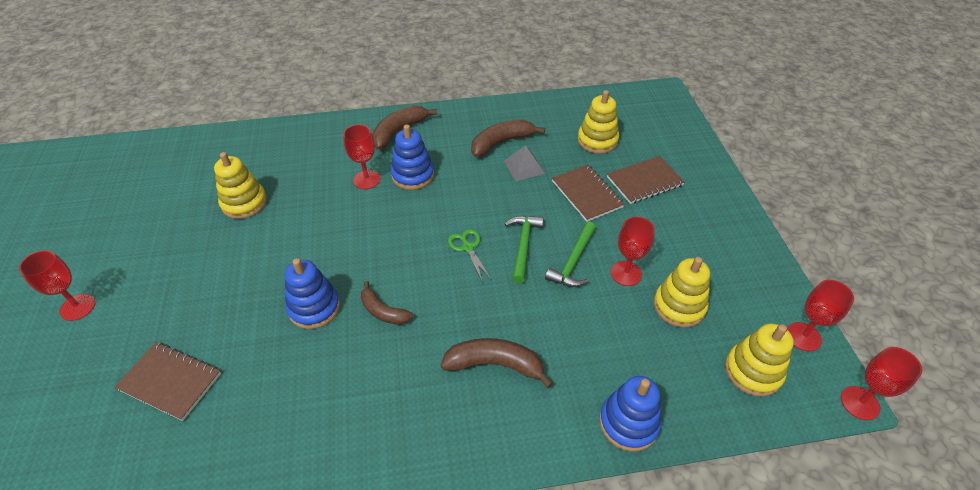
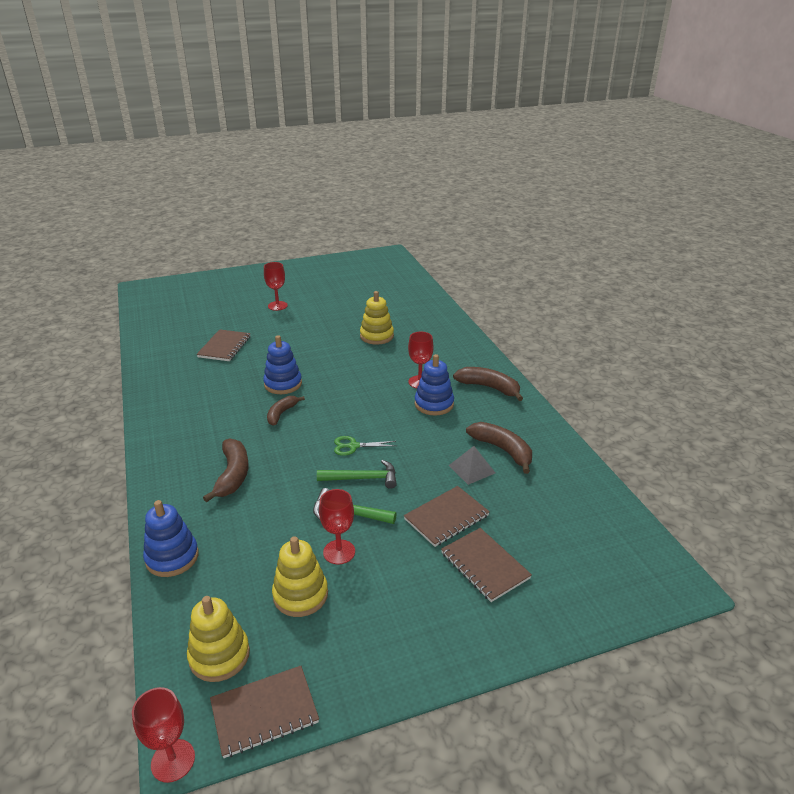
camera: 80 degrees right, 15 degrees down
green scissors [448,229,492,283] -> green scissors turned 150 degrees counterclockwise [334,436,396,456]
yellow stacking toy [577,90,619,154] -> none
red goblet [787,280,854,351] -> brown notebook [210,666,319,758]

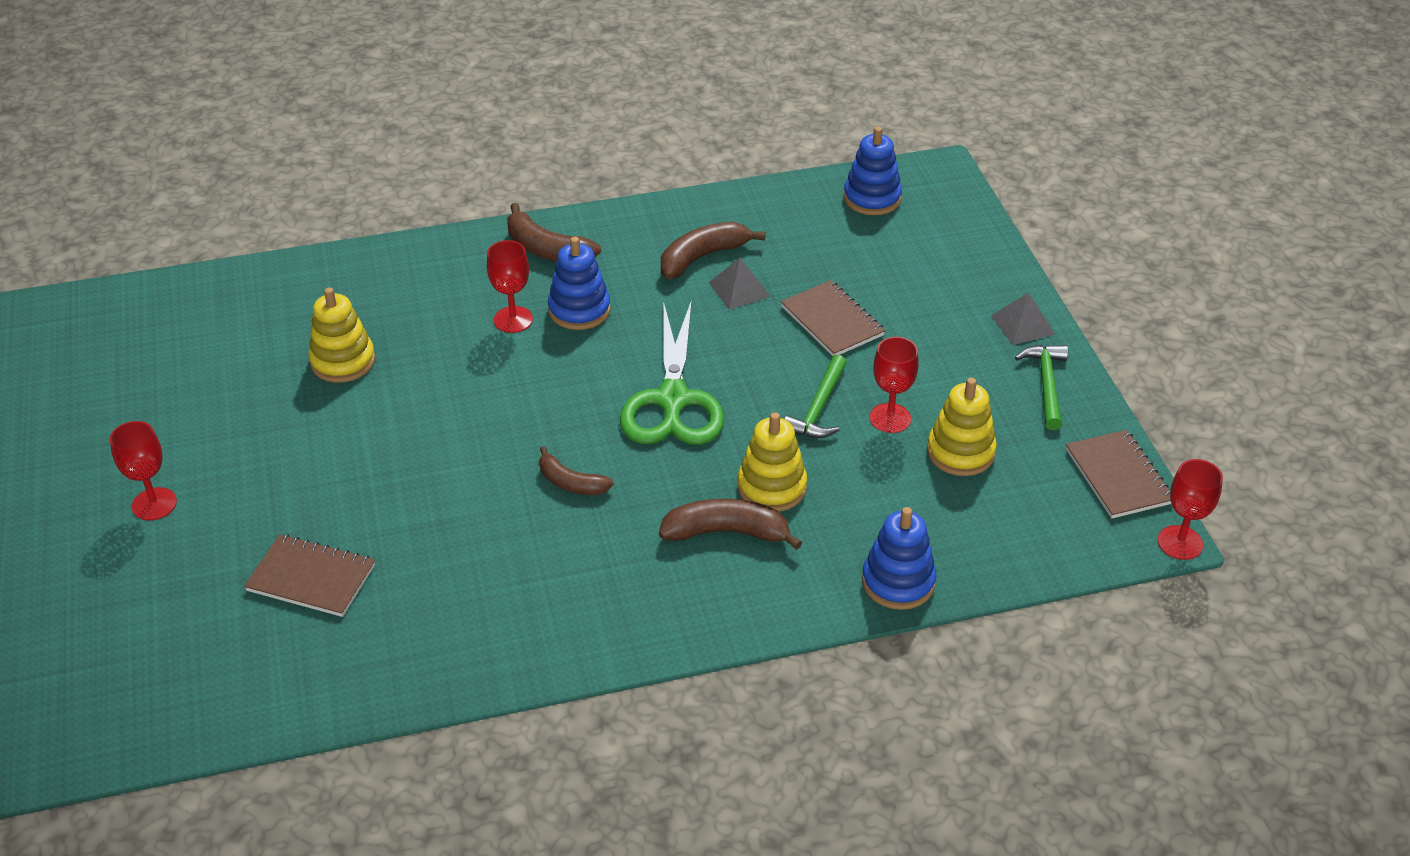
camera: 85 degrees left, 10 degrees up
yellow stacking toy [187,596,250,682] -> yellow stacking toy moved to [738,412,807,512]
blue stacking toy [263,335,302,394] -> blue stacking toy moved to [844,127,902,215]
green hammer [317,460,397,489] -> green hammer moved to [1015,345,1068,430]
green scissors [334,436,396,456] -> green scissors [620,300,724,445], size x2.23
brown notebook [441,528,532,602] -> none
brown banana [453,367,523,401] -> brown banana turned 90 degrees counterclockwise [507,203,601,262]
none -> grey pyramid [991,292,1055,345]

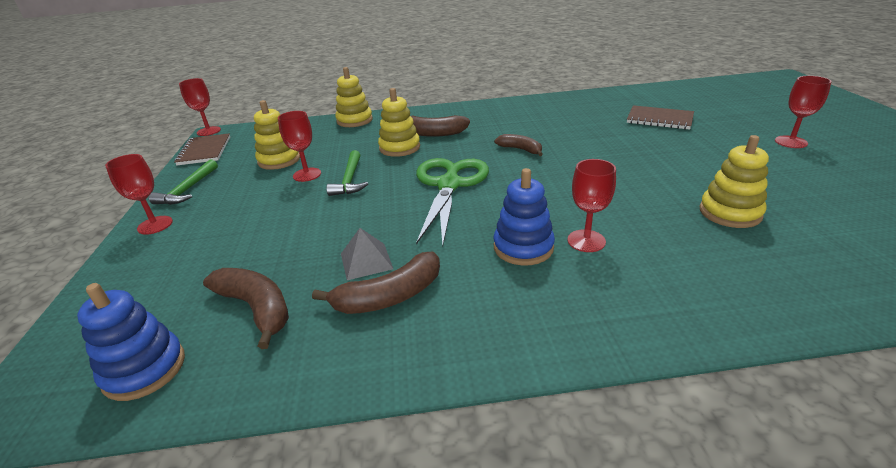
camera: 170 degrees left, 10 degrees down
brown banana [507,203,601,262] -> brown banana moved to [203,268,289,349]
brown notebook [781,280,885,356] -> none
green hammer [784,355,847,438] -> green hammer turned 150 degrees clockwise [326,150,368,196]
blue stacking toy [862,507,936,610] -> yellow stacking toy [335,67,373,127]
grey pyramid [991,292,1055,345] -> red goblet [105,154,173,235]

